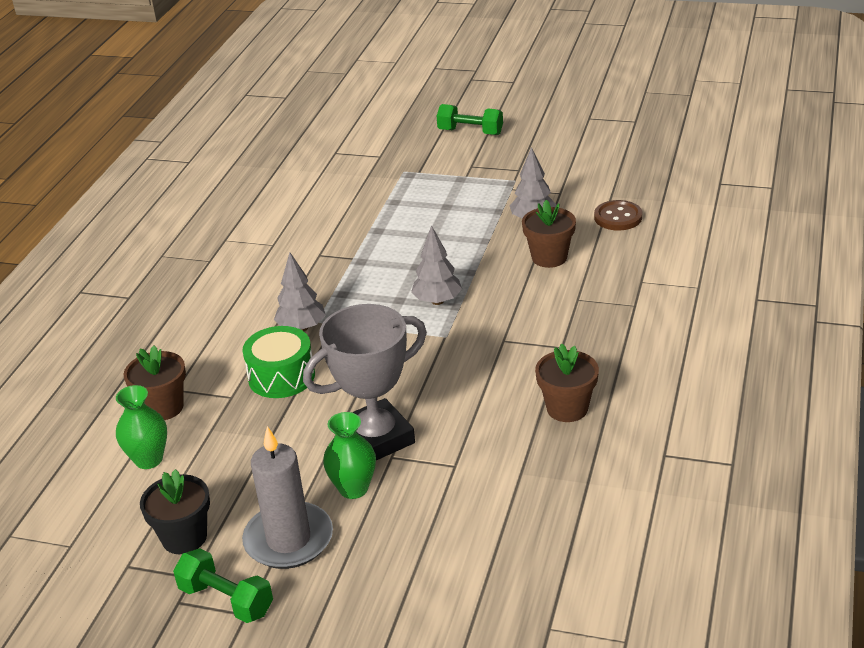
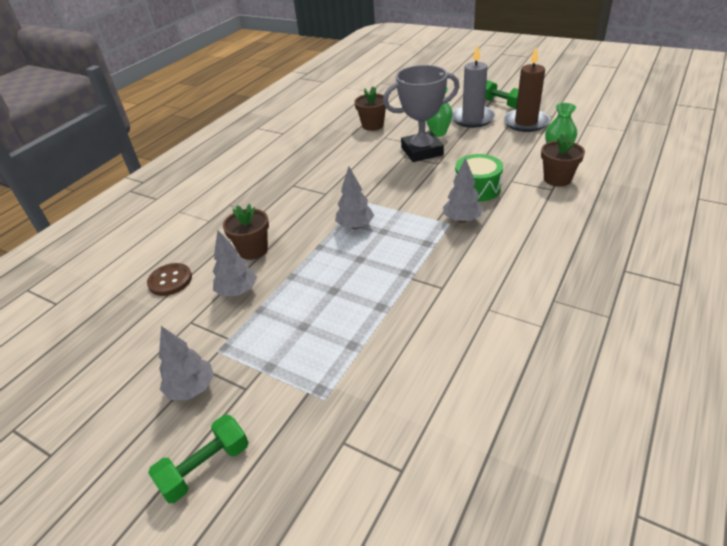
camera: 165 degrees left, 5 degrees up
black flower pot [140,469,210,554] -> brown candle [504,47,550,132]
green dumbbell [437,104,503,135] -> green dumbbell turned 75 degrees counterclockwise [148,415,249,503]
brown flower pot [535,343,599,422] -> brown flower pot moved to [354,87,386,131]
none -> grey tree [159,326,214,400]

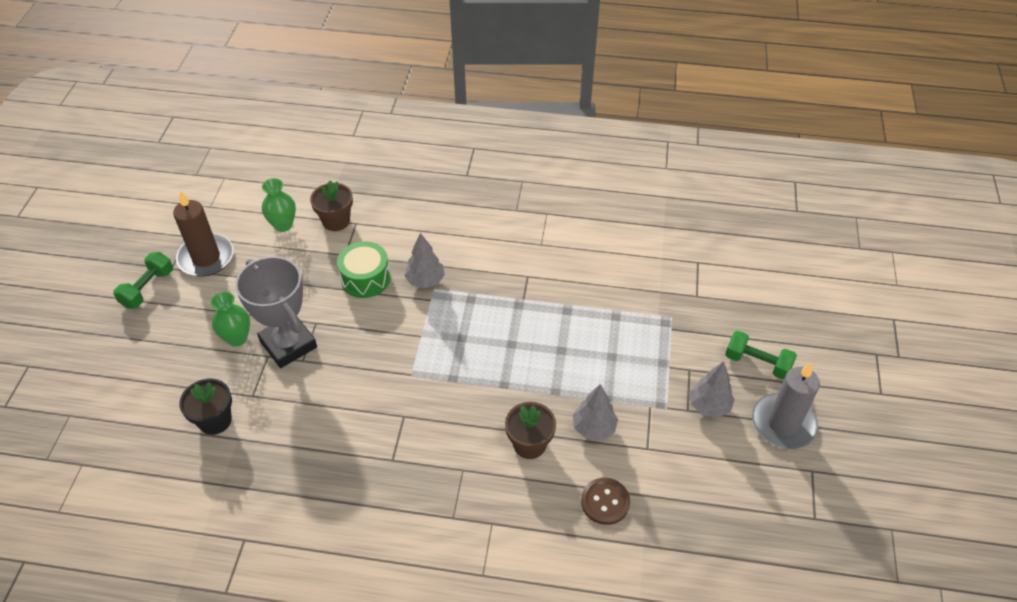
camera: 115 degrees left, 10 degrees up
grey tree [335,166,374,229] -> none
brown flower pot [354,87,386,131] -> black flower pot [179,379,232,435]
grey candle [452,45,496,128] -> grey candle moved to [752,363,820,449]

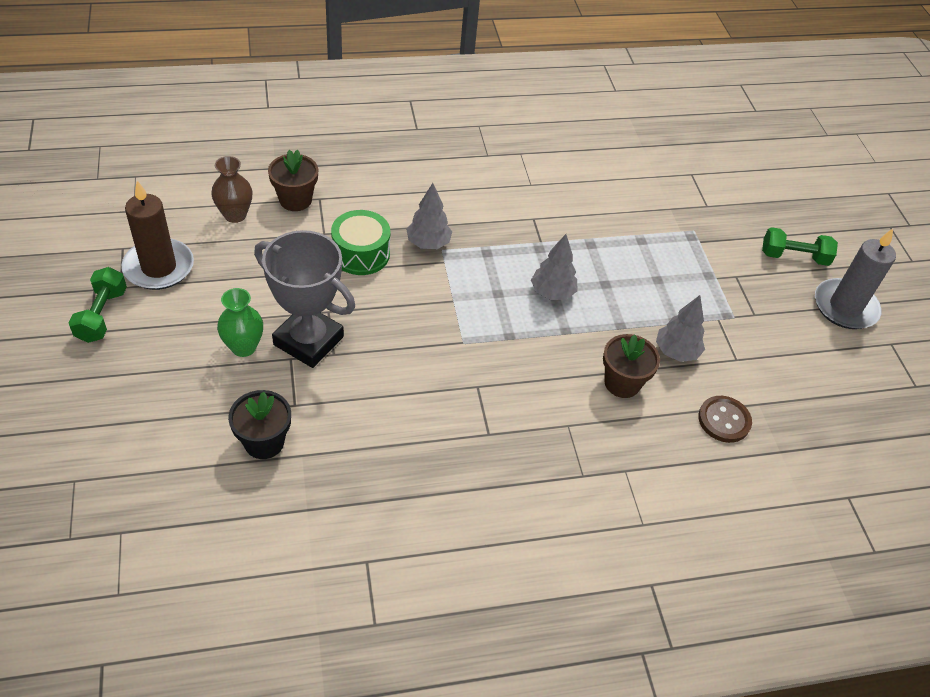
camera: 25 degrees left, 0 degrees up
green vase [262,178,296,232] -> brown vase [211,156,252,223]
grey tree [690,361,735,418] -> grey tree moved to [531,234,577,300]

